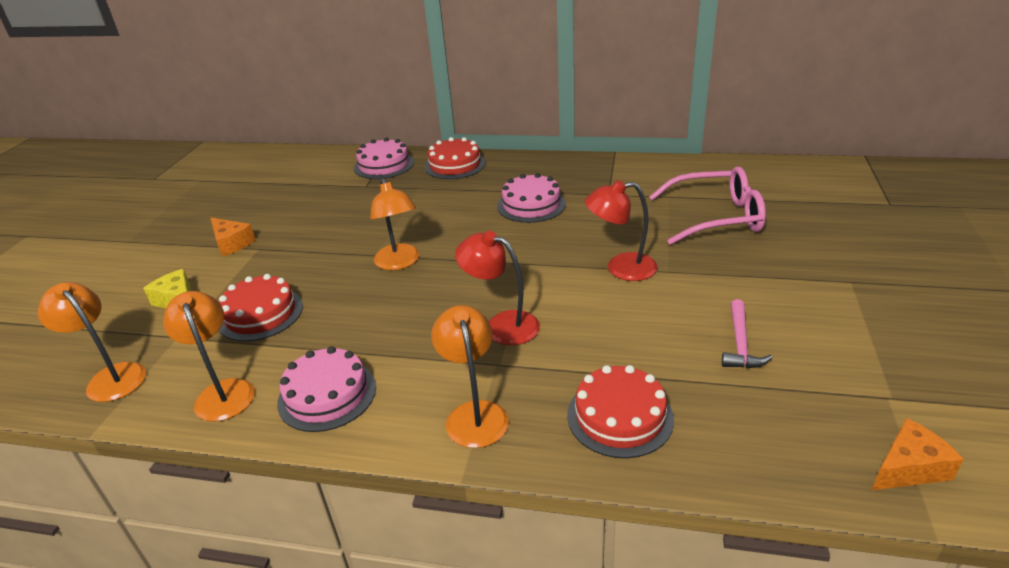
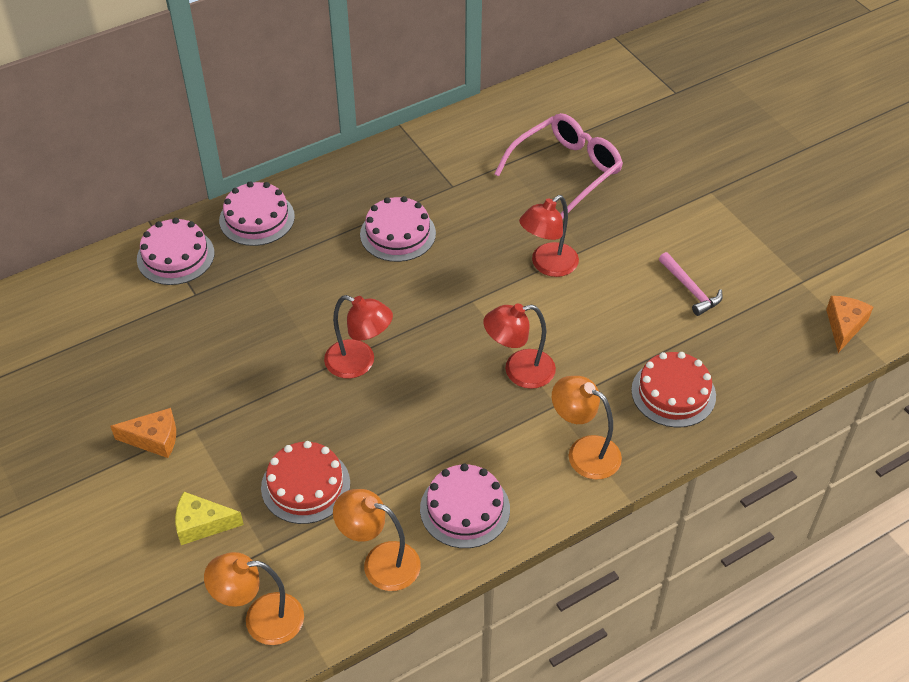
camera: 45 degrees left, 15 degrees up
orange lamp [370,178,420,270] -> red lamp [324,295,393,378]
red cake [425,137,486,179] -> pink cake [219,181,295,246]

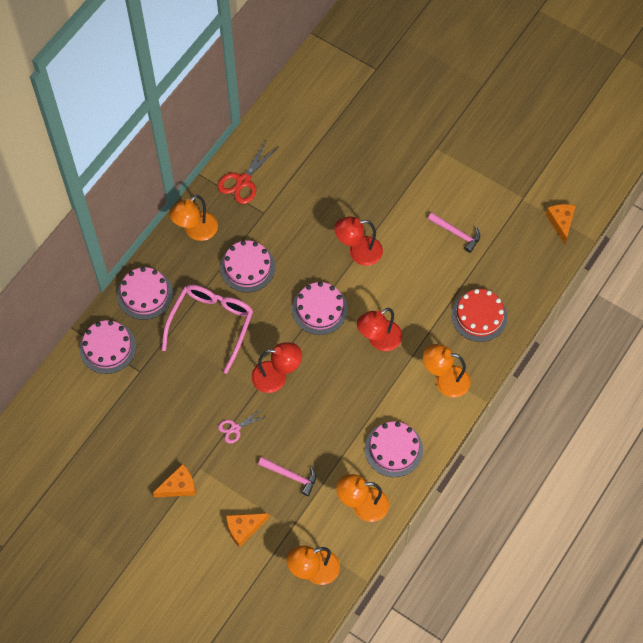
camera: 25 degrees left, 15 degrees up
yellow cheese [175,492,244,545] -> orange cheese [226,513,269,548]
red cake [261,441,350,524] -> pink hammer [258,457,317,496]
pink glasses [494,113,623,219] -> pink glasses moved to [162,285,253,374]
red lamp [519,195,579,277] -> red lamp turned 60 degrees clockwise [334,217,383,266]
none -> orange lamp [169,195,218,241]
none -> red scissors [218,141,279,204]
none -> pink scissors [218,409,265,444]
none -> pink cake [292,282,348,335]

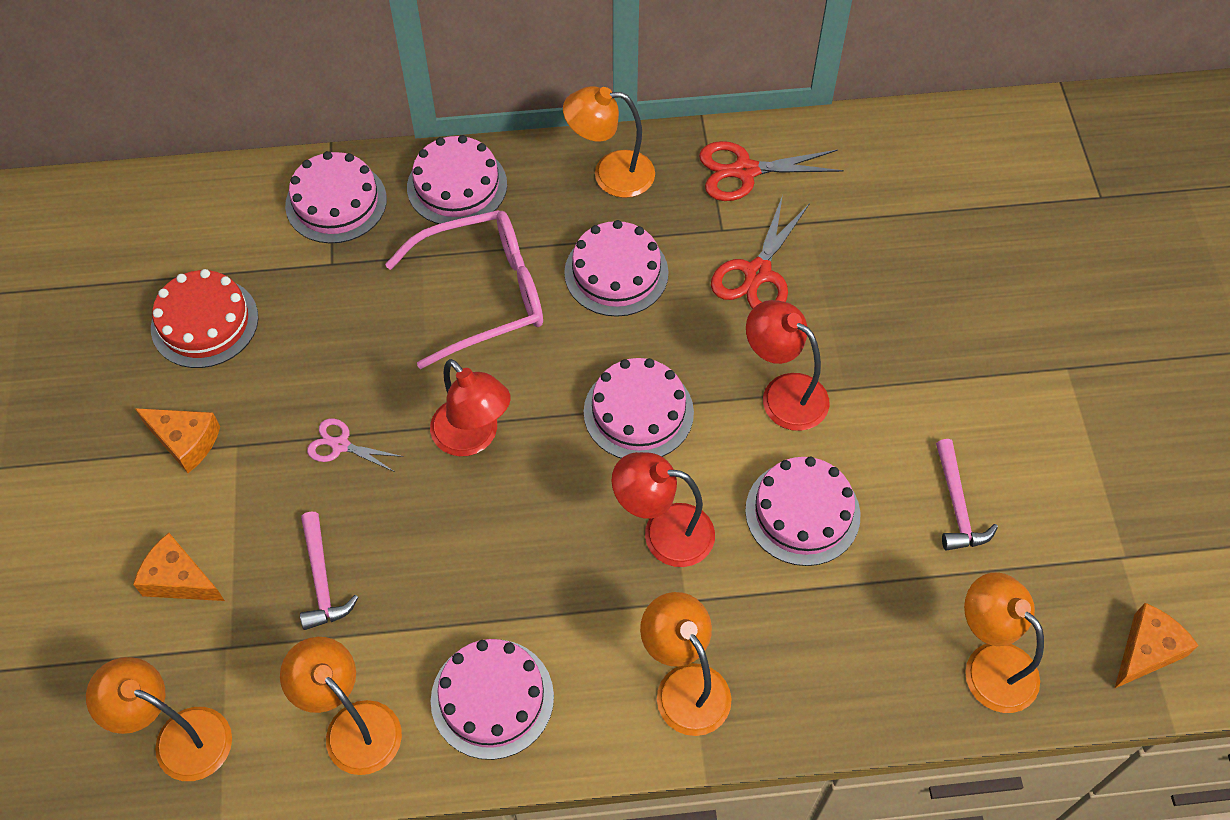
camera: 50 degrees right, 5 degrees down
red cake [451,289,508,342] -> red cake moved to [151,269,258,368]
none -> red scissors [711,195,810,309]
none -> pink cake [745,457,860,566]
none -> orange lamp [964,572,1044,713]

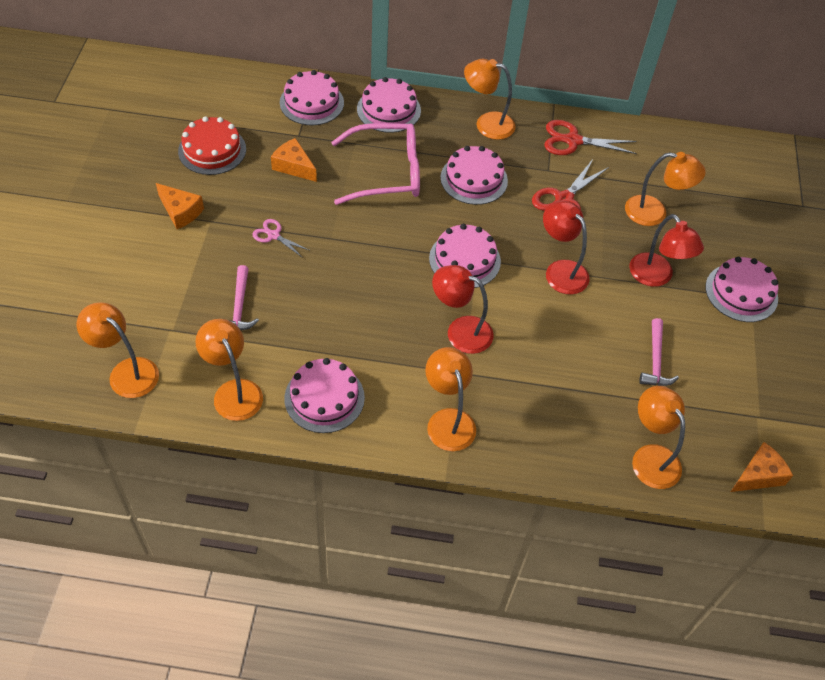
camera: 10 degrees right, 5 degrees down
orange cheese [133,533,225,601] -> orange cheese moved to [271,138,317,182]
red lamp [430,359,511,456] -> red lamp moved to [629,214,704,287]
pink cake [745,457,860,566] -> pink cake moved to [706,257,779,322]
none -> orange lamp [625,152,706,226]

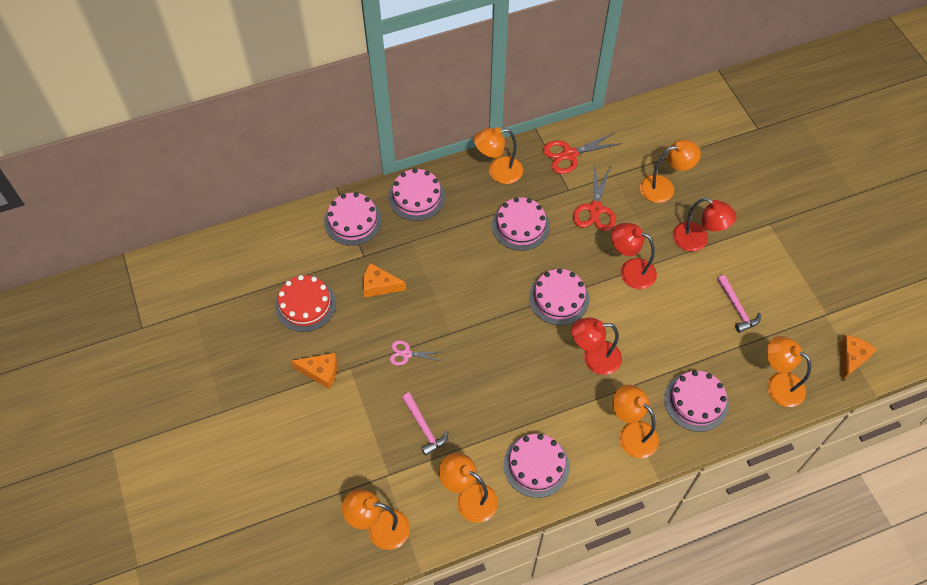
camera: 25 degrees left, 5 degrees up
pink glasses [331,123,420,205] -> none
pink cake [706,257,779,322] -> pink cake moved to [664,371,729,432]

